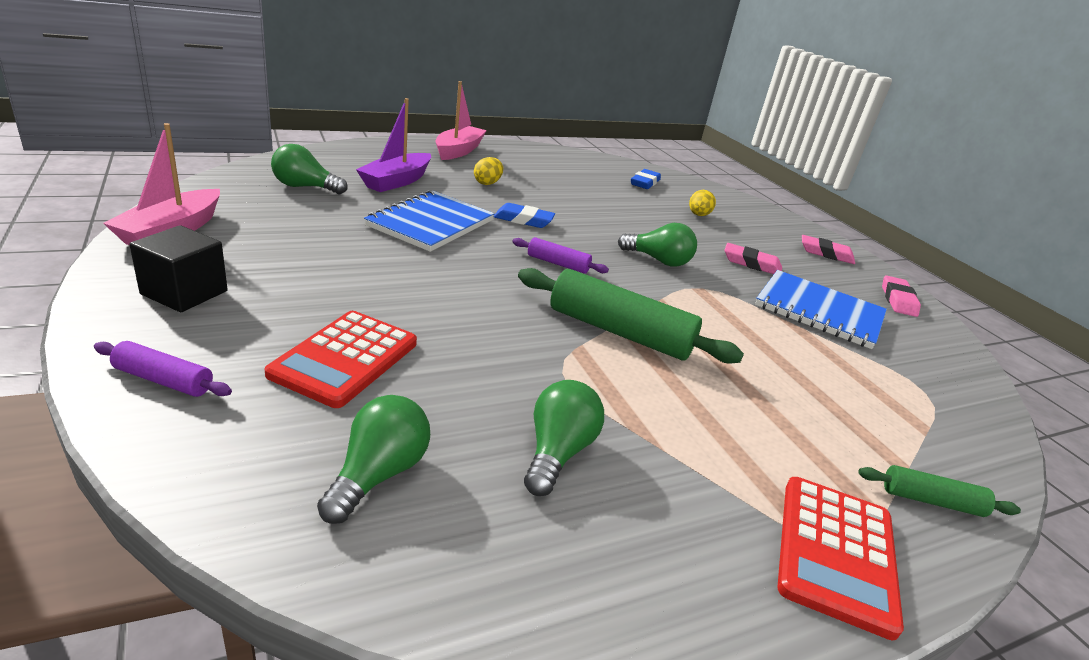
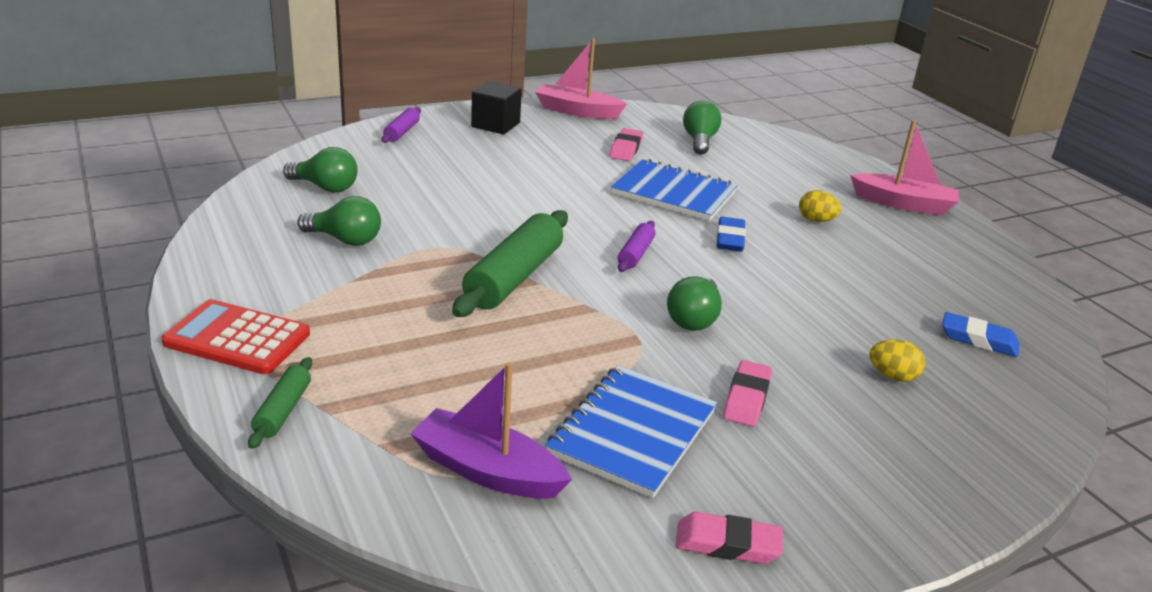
camera: 90 degrees right, 0 degrees up
red calculator [265,311,417,408] -> none
purple boat [356,98,431,192] -> purple boat moved to [410,362,572,499]
pink eraser [802,235,855,264] -> pink eraser moved to [610,128,643,161]

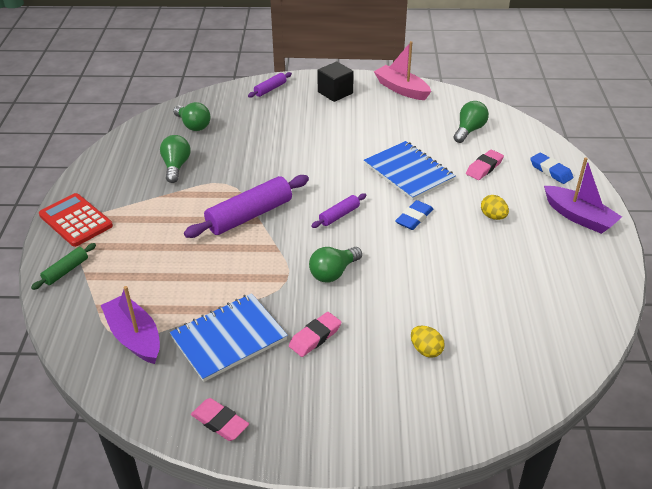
camera: 30 degrees right, 10 degrees up
green light bulb [297,196,381,246] -> green light bulb turned 135 degrees counterclockwise [160,135,190,183]
green rolling pin [452,210,568,317] -> purple rolling pin [184,175,309,238]
pink eraser [610,128,643,161] -> pink eraser moved to [466,150,504,180]
pink boat [850,120,959,215] -> purple boat [544,157,622,234]
blue eraser [942,312,1019,357] -> blue eraser moved to [530,153,573,184]

